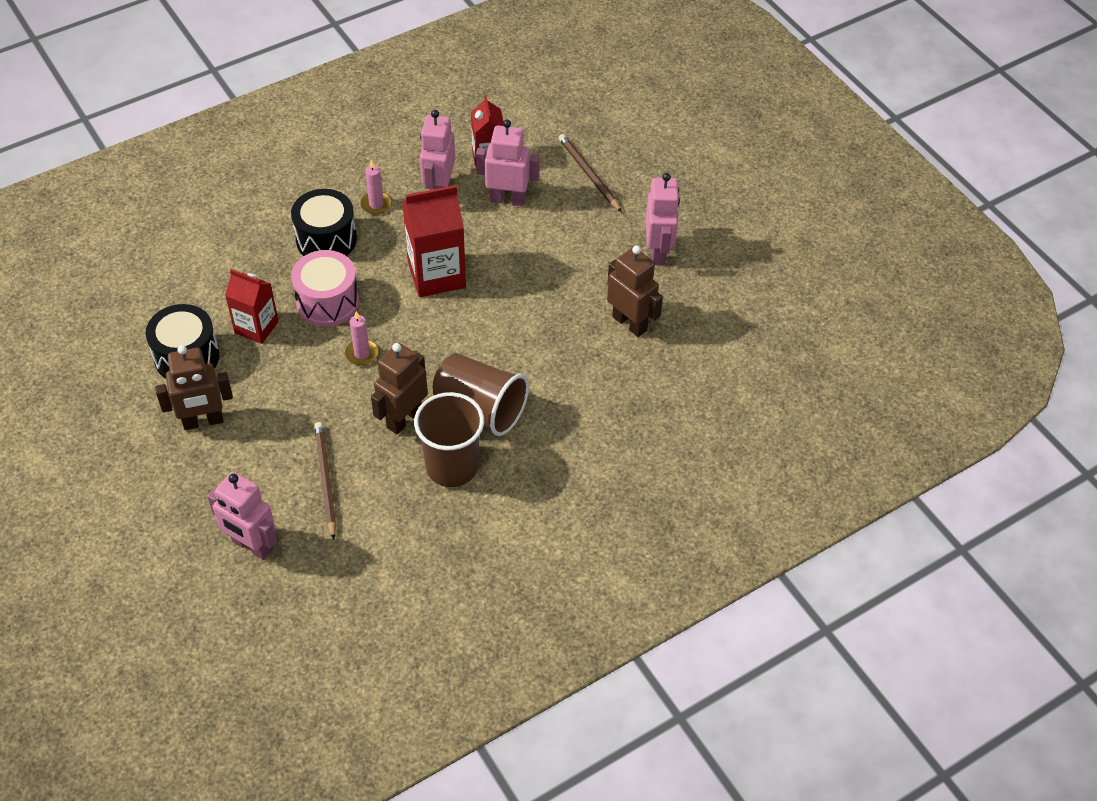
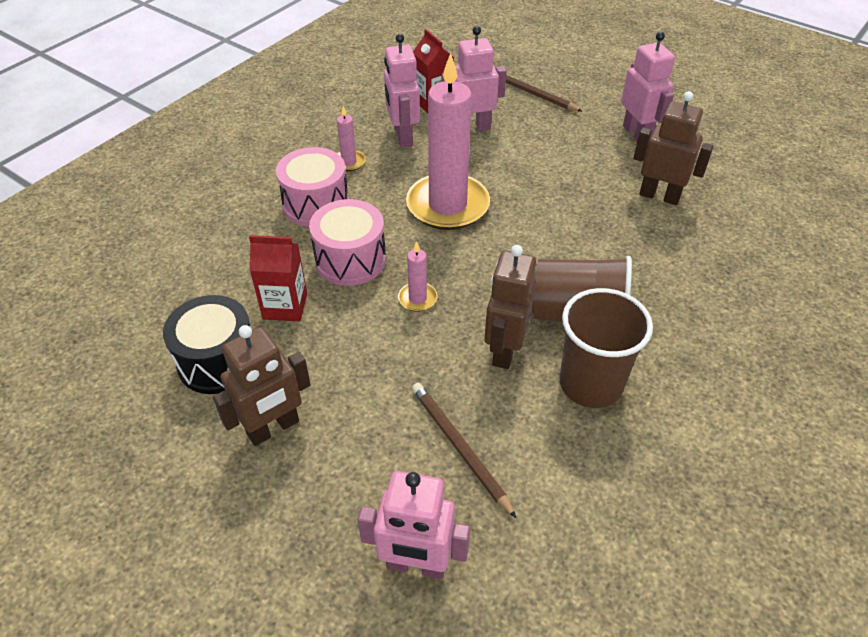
camera: 20 degrees left, 5 degrees down
black drum [291,189,357,256] -> pink drum [276,147,349,227]
red carton [402,185,466,297] -> pink candle [406,53,490,230]

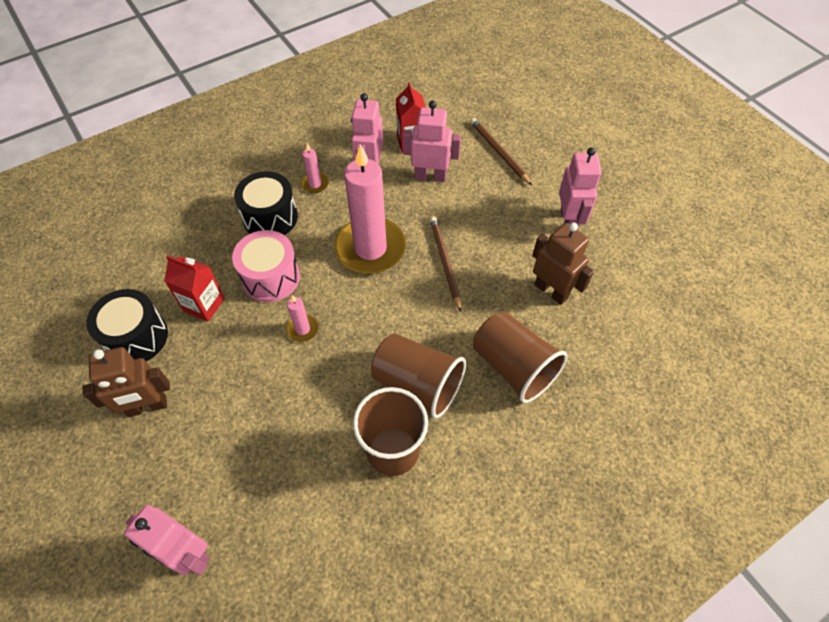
camera: 20 degrees right, 10 degrees up
pink drum [276,147,349,227] -> black drum [234,171,298,235]
brown pencil [412,383,517,519] -> brown pencil moved to [430,216,462,312]
brown robot [484,245,536,369] -> none
none -> brown cup [473,312,568,403]

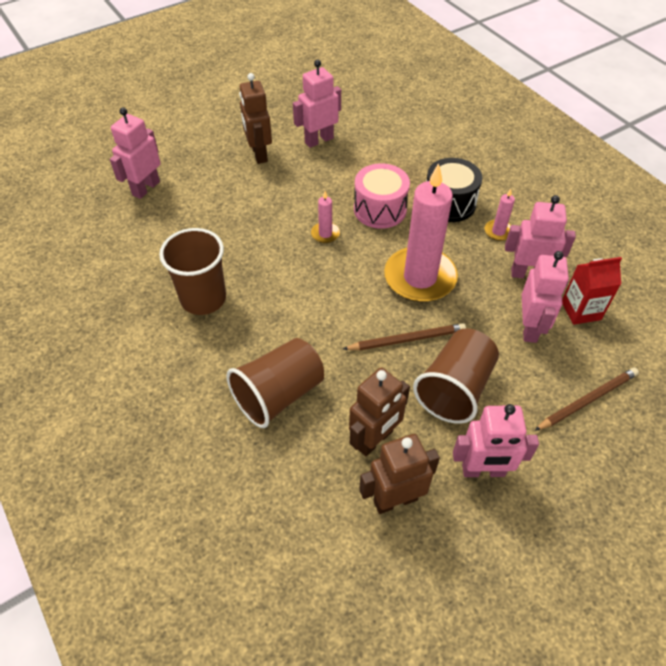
camera: 90 degrees right, 5 degrees down
black drum [86,289,168,361] -> pink robot [293,60,341,148]
red carton [164,255,225,322] -> none
brown cup [371,333,466,419] -> brown cup moved to [413,328,499,424]
none -> brown robot [359,434,440,514]

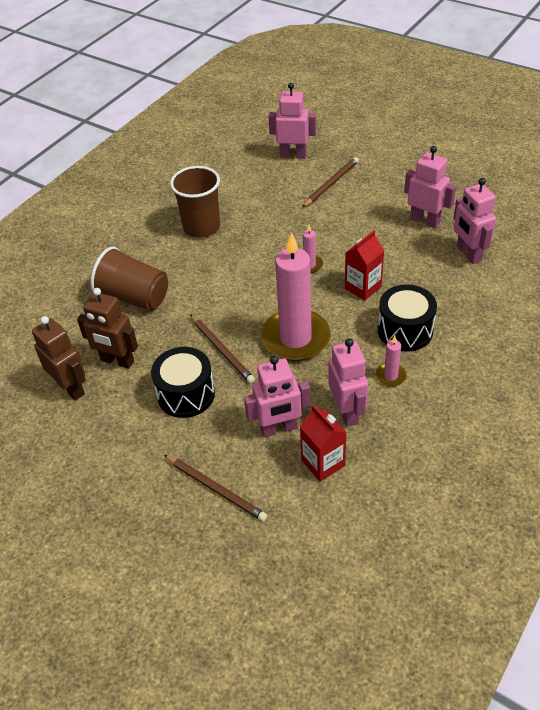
camera: 70 degrees right, 5 degrees down
brown robot [239,73,272,164] -> none
pink drum [354,163,410,229] -> red carton [345,230,384,301]
brown cup [413,328,499,424] -> black drum [151,347,215,418]
pink robot [453,404,539,477] -> pink robot moved to [453,178,496,264]
none -> brown pencil [302,157,359,208]

